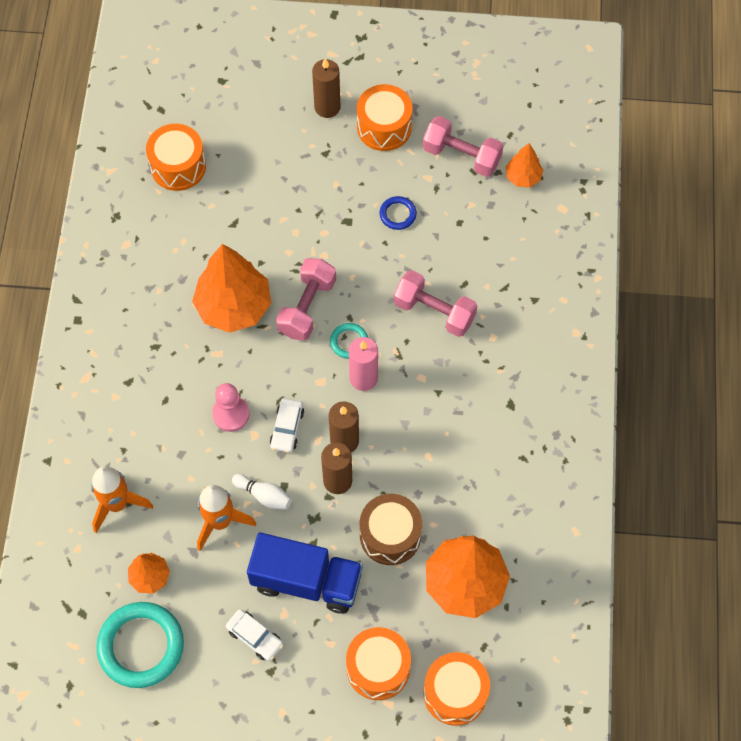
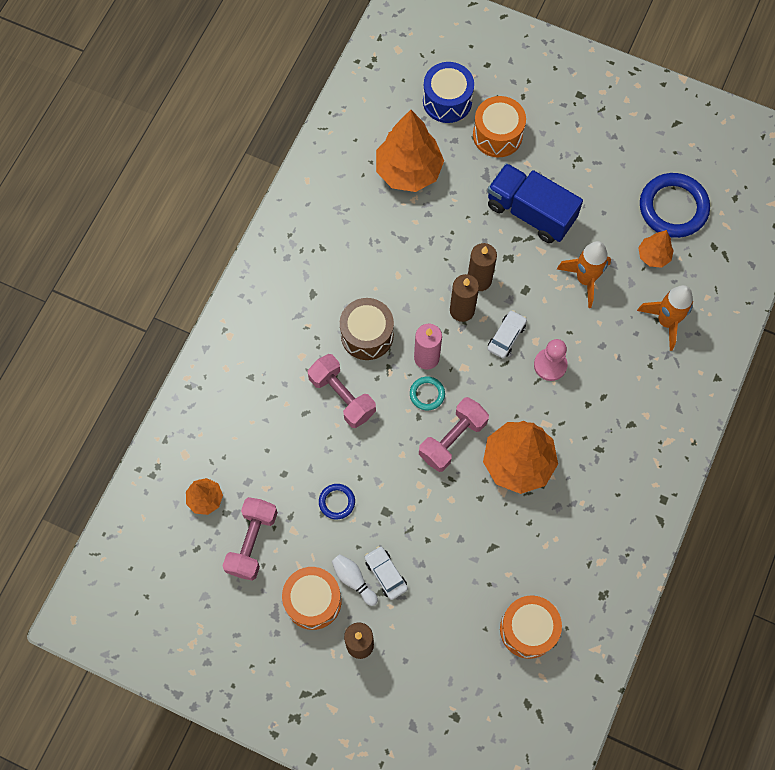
camera: 160 degrees left, 5 degrees up
turquoise ring [96,602,184,688] -> blue ring [640,173,710,238]
white car [226,609,283,661] -> white car moved to [365,546,408,600]
white bowling pin [232,474,292,510] -> white bowling pin moved to [332,554,378,606]
brown drum [360,494,422,565] -> brown drum moved to [340,298,394,360]
pink dumbbell [423,116,503,177] -> pink dumbbell turned 60 degrees clockwise [222,497,278,581]
orange drum [423,652,490,726] -> blue drum [423,62,474,123]

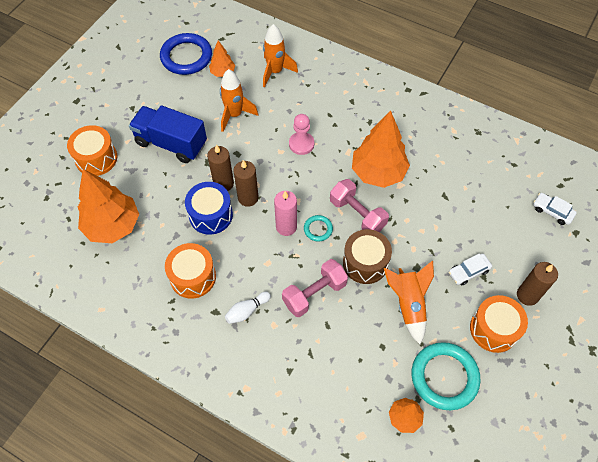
camera: 85 degrees left, 10 degrees down
pink dumbbell [222,497,278,581] -> turquoise ring [412,342,481,410]
blue ring [319,484,355,519] -> orange rocket [384,260,434,345]
white bowling pin [332,554,378,606] -> white bowling pin moved to [225,292,271,324]
brown drum [340,298,394,360] -> brown drum moved to [343,229,392,284]
blue drum [423,62,474,123] -> blue drum moved to [185,182,233,235]
blue truck [487,163,583,243] -> blue truck turned 75 degrees clockwise [129,105,207,163]
white car [487,310,527,359] -> white car moved to [533,193,577,225]
orange drum [500,595,562,659] -> orange drum moved to [165,243,216,298]

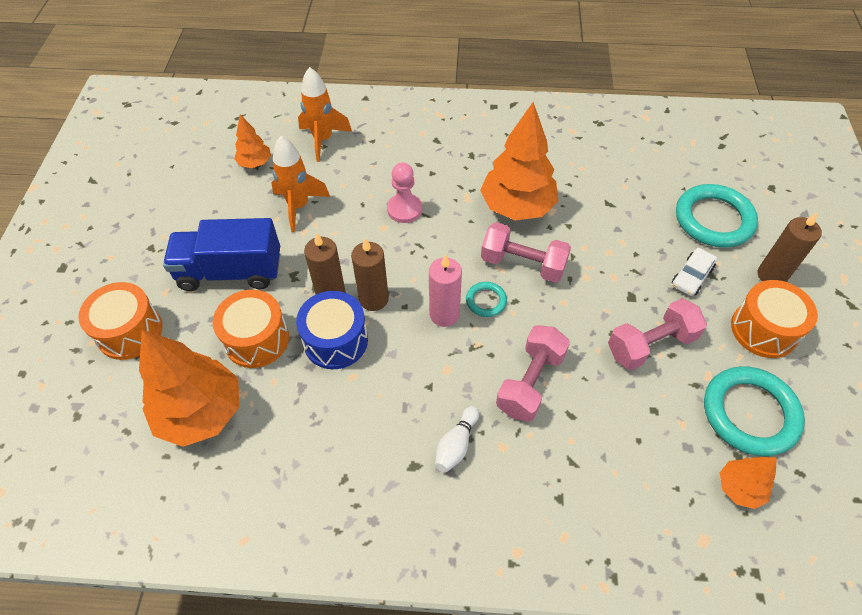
camera: 25 degrees left, 5 degrees down
blue ring [160,33,212,75] -> none
orange drum [165,243,216,298] -> orange drum moved to [213,290,289,368]
brown drum [343,229,392,284] -> none
orange rocket [384,260,434,345] -> pink dumbbell [608,298,707,370]
white car [533,193,577,225] -> none
none -> turquoise ring [676,184,758,248]

